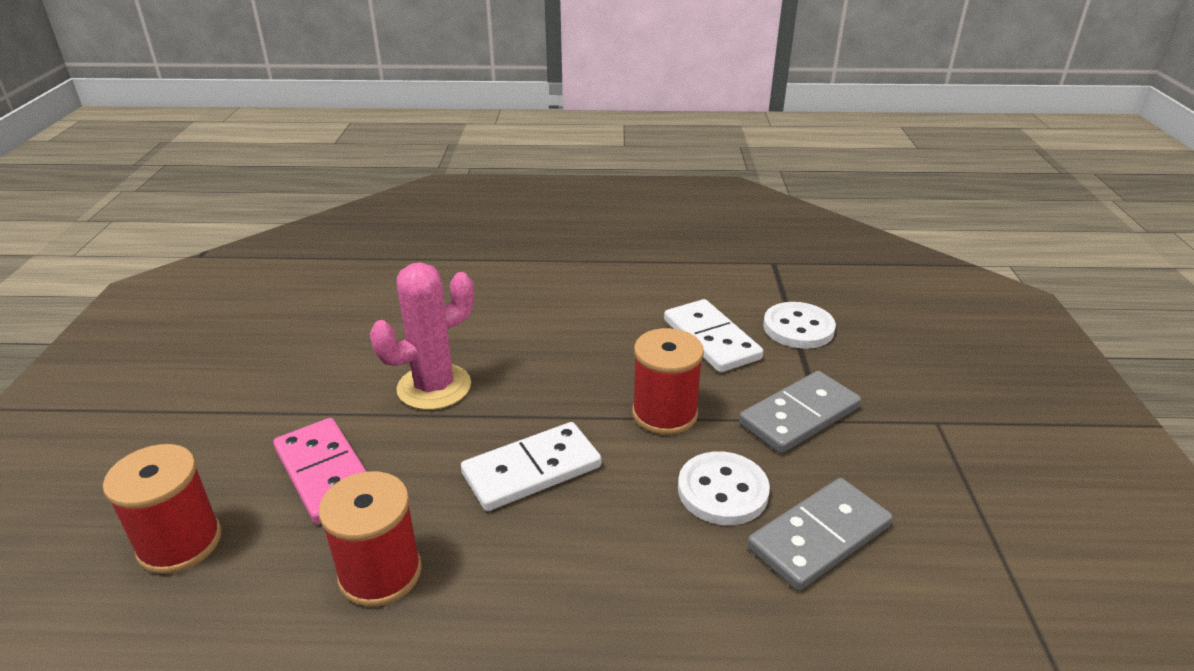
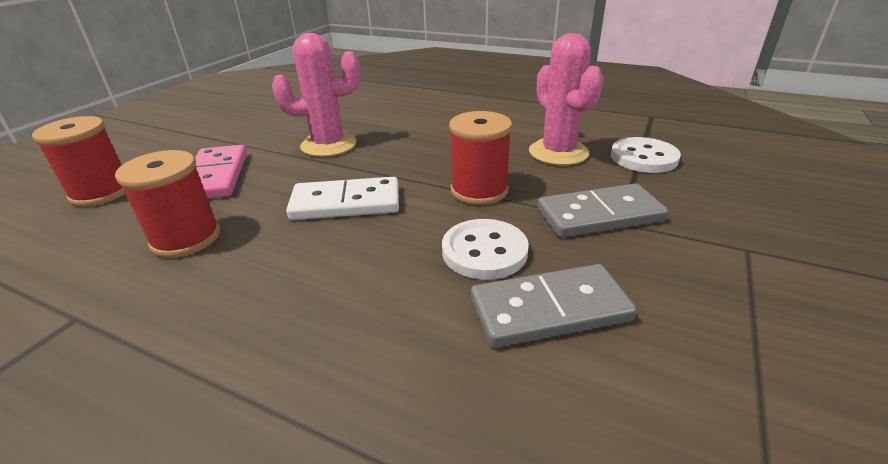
camera: 25 degrees right, 0 degrees up
white domino [664,299,763,373] -> pink cactus [529,33,604,165]

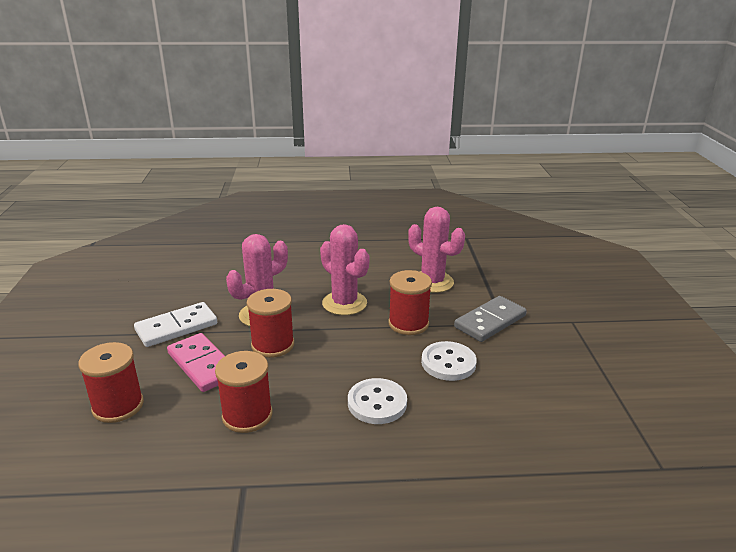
camera: 30 degrees left, 5 degrees down
white domino [286,177,399,220] -> white domino moved to [134,302,217,347]
grey domino [471,264,637,348] -> none
white button [611,137,681,173] -> white button moved to [348,378,407,424]
none -> red spool [247,289,294,358]
none -> pink cactus [320,224,369,315]

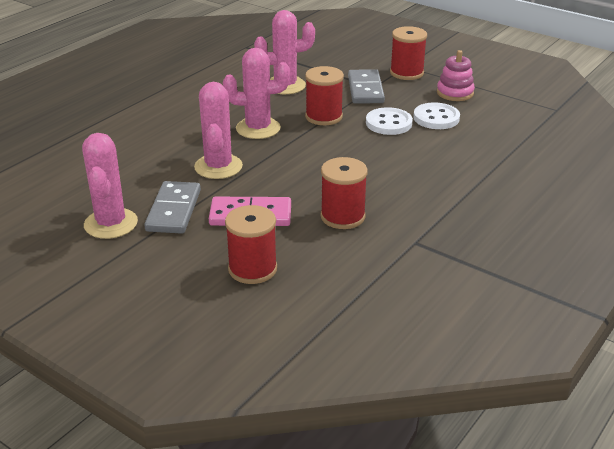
camera: 50 degrees left, 5 degrees up
white domino [134,302,217,347] -> grey domino [144,181,201,234]
red spool [247,289,294,358] -> red spool moved to [390,26,427,80]
white button [348,378,407,424] -> white button moved to [413,102,460,129]
none -> pink cactus [82,133,138,239]
none -> pink stacking toy [437,50,475,101]

